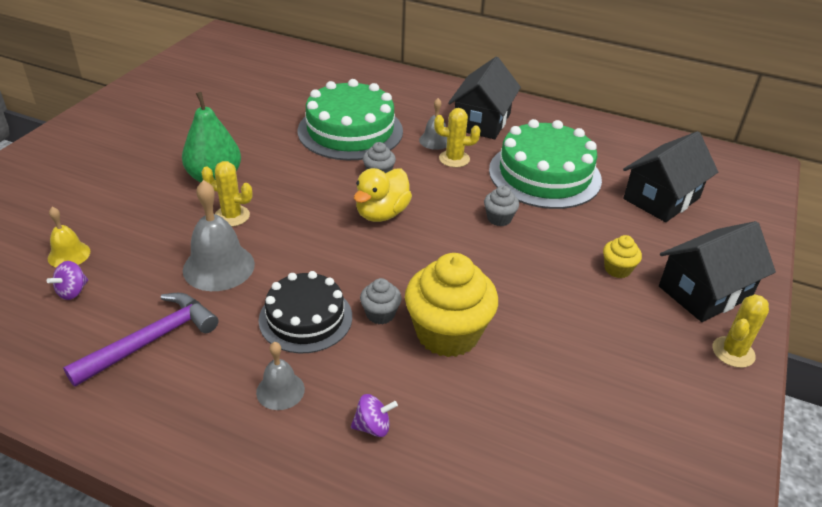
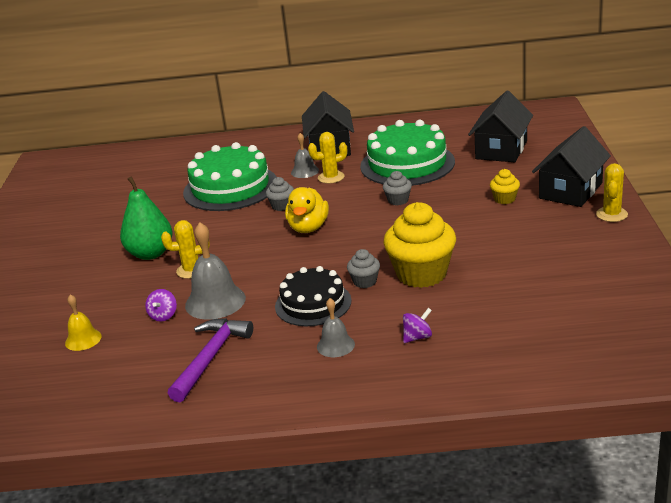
camera: 20 degrees left, 10 degrees down
purple spinning top [47,261,88,300] -> purple spinning top moved to [145,289,177,321]

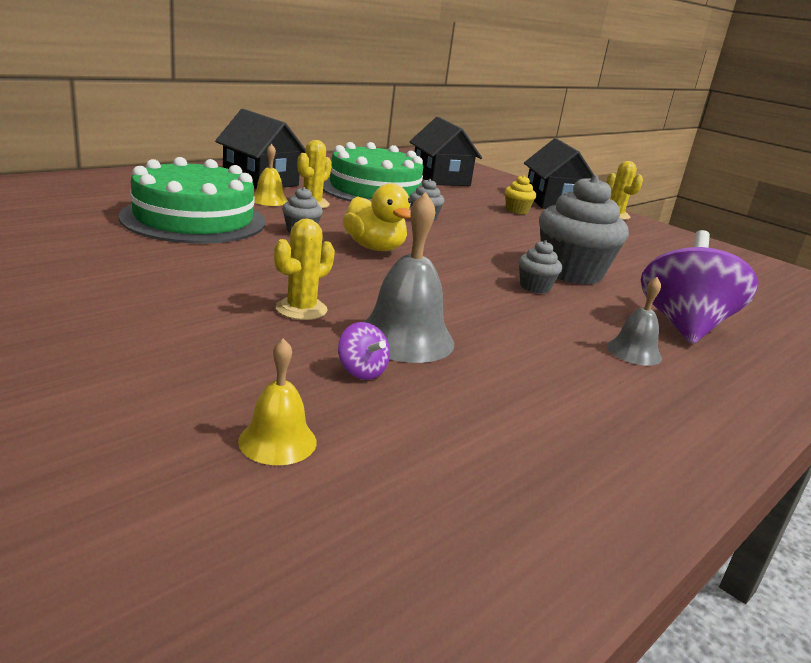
camera: 50 degrees left, 5 degrees down
green pear [120,176,173,260] -> none
purple hammer [168,318,253,402] -> none
black cake [275,266,352,326] -> none
grey bell [291,133,319,178] -> yellow bell [254,144,288,206]
yellow cupcake [384,202,456,288] -> grey cupcake [539,175,629,285]
purple spinning top [403,308,432,343] -> purple spinning top [641,230,758,344], size x2.40

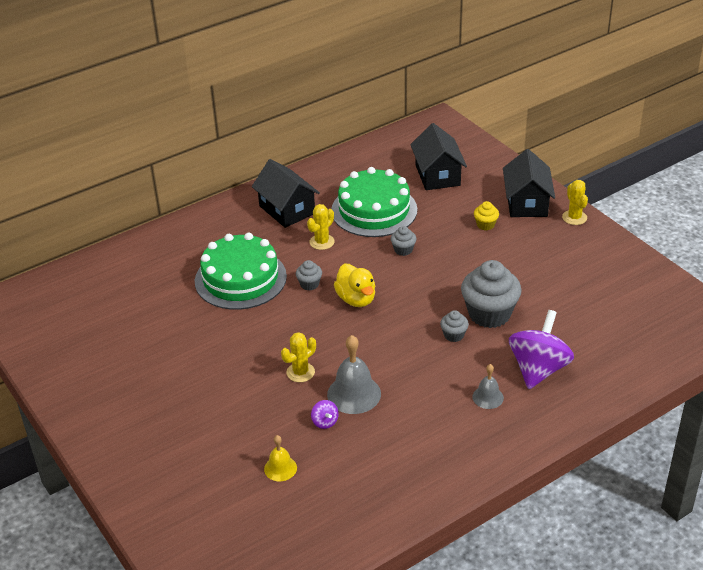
camera: 15 degrees right, 15 degrees up
yellow bell [254,144,288,206] -> none

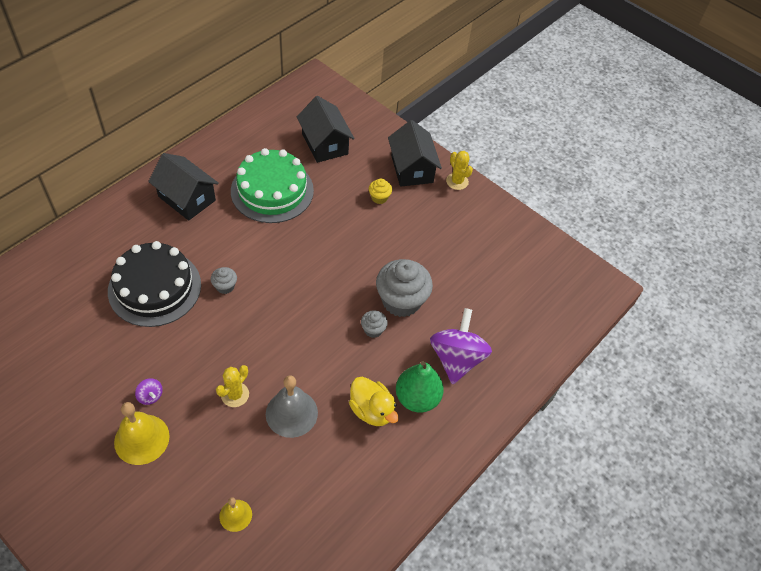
camera: 20 degrees left, 15 degrees up
green cake [195,233,287,310] -> black cake [108,241,201,327]
yellow cactus [307,204,335,250] -> none
purple spinning top [311,400,339,429] -> purple spinning top moved to [135,378,163,405]
yellow duck [334,264,376,307] -> yellow duck moved to [349,377,399,426]
grey cupcake [391,226,416,256] -> none
grey bell [472,364,504,409] -> green pear [396,361,444,413]
none -> yellow bell [114,402,170,465]

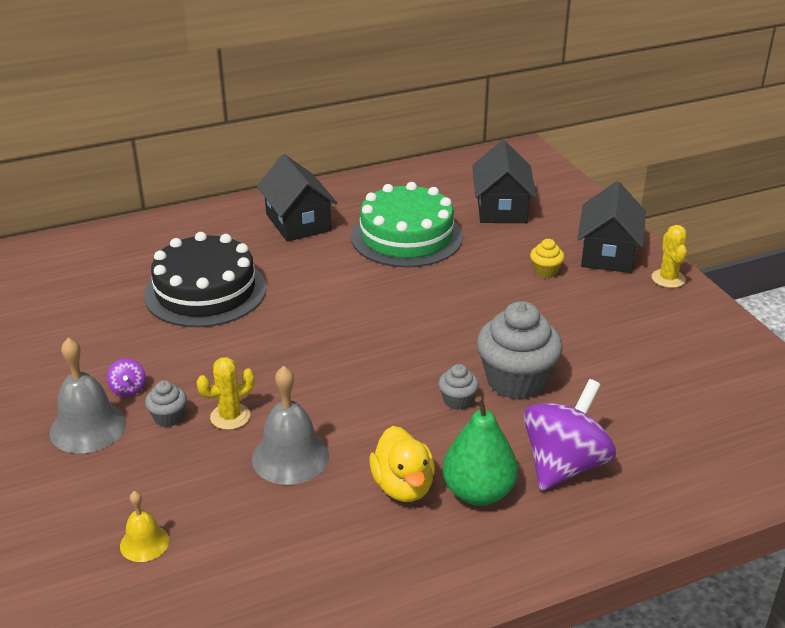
camera: 30 degrees right, 20 degrees down
yellow bell [114,402,170,465] -> grey bell [50,338,126,453]
grey cupcake [211,267,237,294] -> grey cupcake moved to [145,380,187,427]

